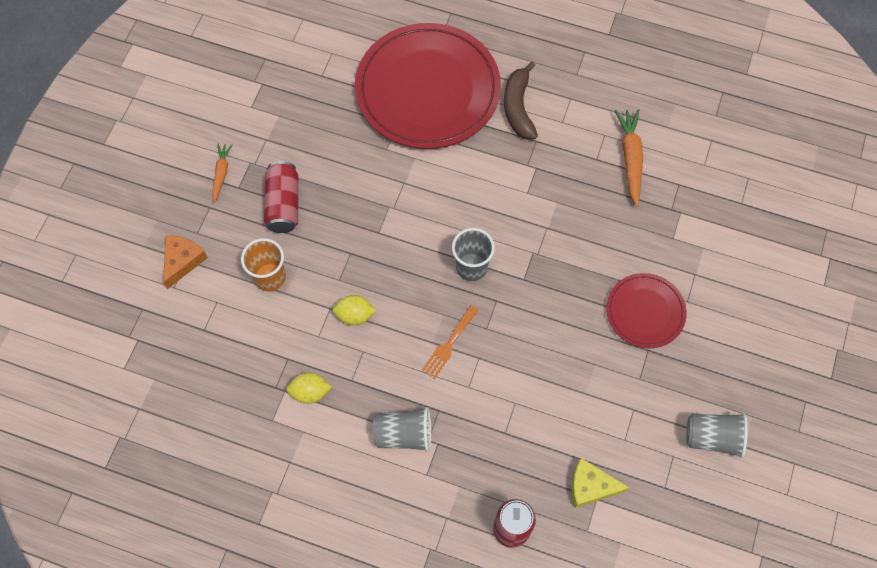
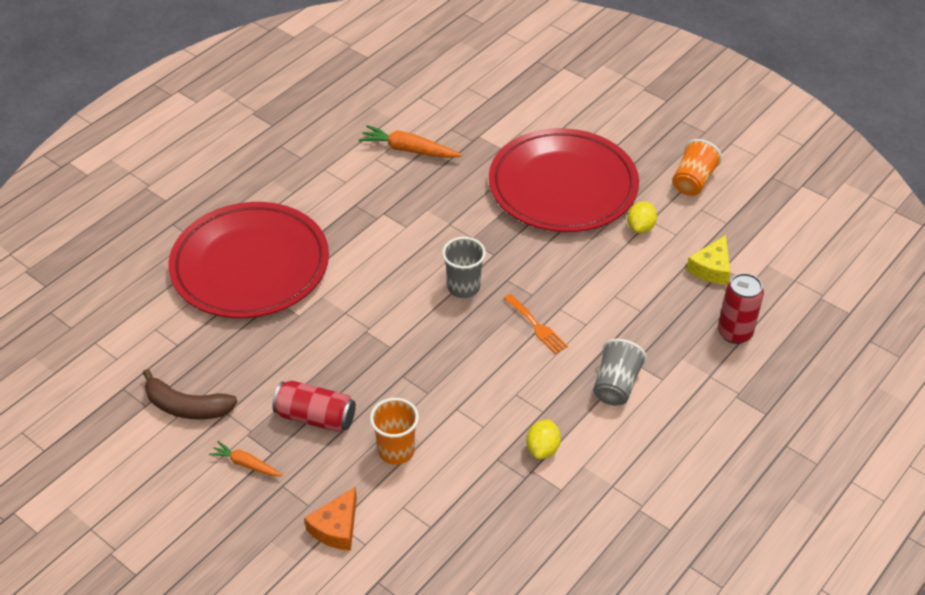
camera: 70 degrees left, 20 degrees down
orange cheese [163,235,208,289] -> orange cheese turned 105 degrees counterclockwise [304,486,357,551]
yellow lemon [332,295,377,326] -> yellow lemon moved to [627,201,657,233]
brown banana [504,62,538,139] -> brown banana moved to [143,369,238,419]
red plate [606,273,687,348] -> red plate [489,128,639,232], size x1.99
grey cup [687,413,748,458] -> orange cup [672,139,722,196]

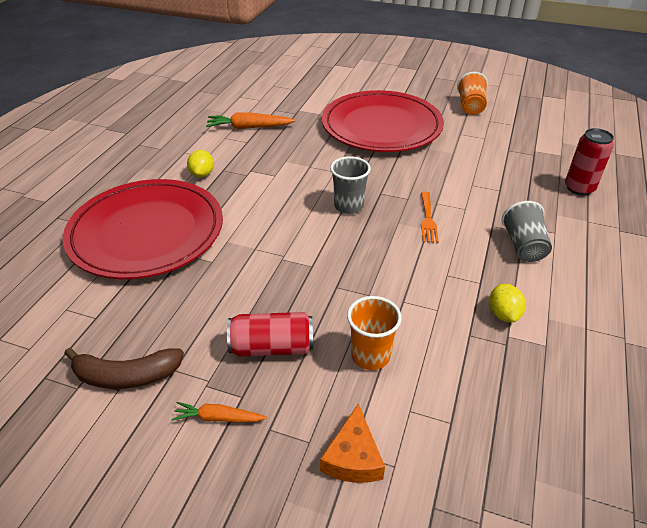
camera: 20 degrees left, 5 degrees down
orange fork [504,294,568,354] -> orange fork turned 60 degrees clockwise [421,191,439,243]
yellow lemon [627,201,657,233] -> yellow lemon moved to [187,150,214,177]
yellow cheese [686,235,731,285] -> none

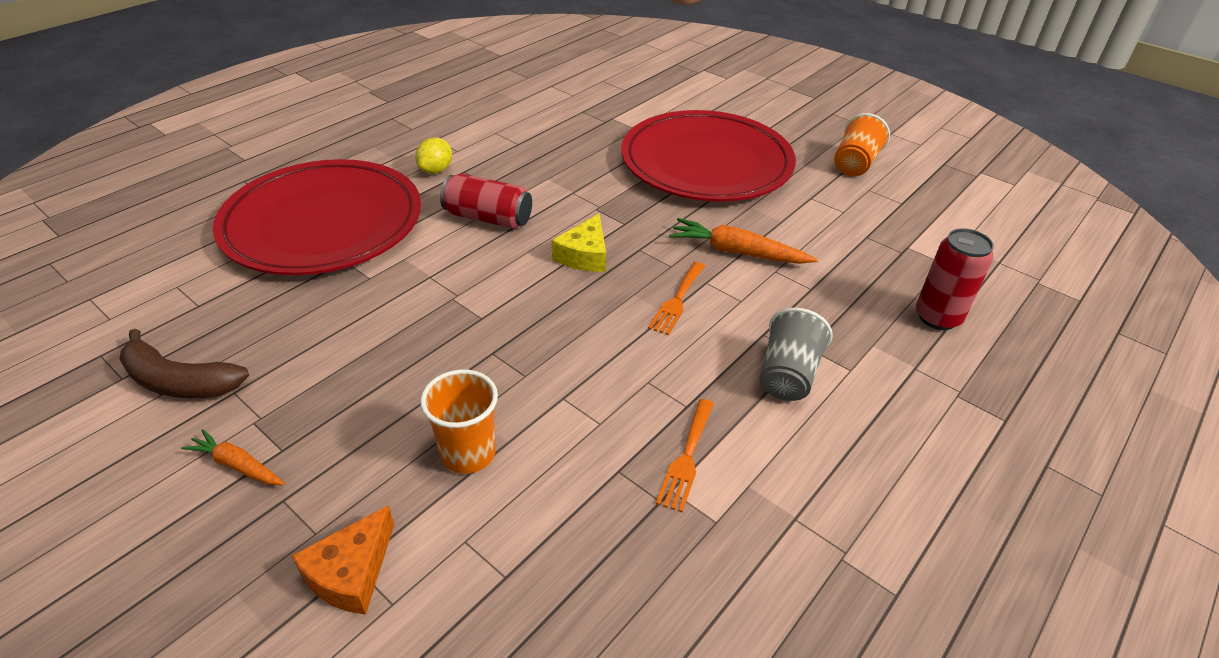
camera: 20 degrees right, 0 degrees up
orange carrot [206,112,296,129] -> orange carrot moved to [669,218,818,264]
red can [227,312,313,356] -> red can moved to [440,173,532,229]
grey cup [330,156,371,214] -> yellow cheese [552,214,606,272]
yellow lemon [489,284,526,322] -> orange fork [656,399,714,512]

